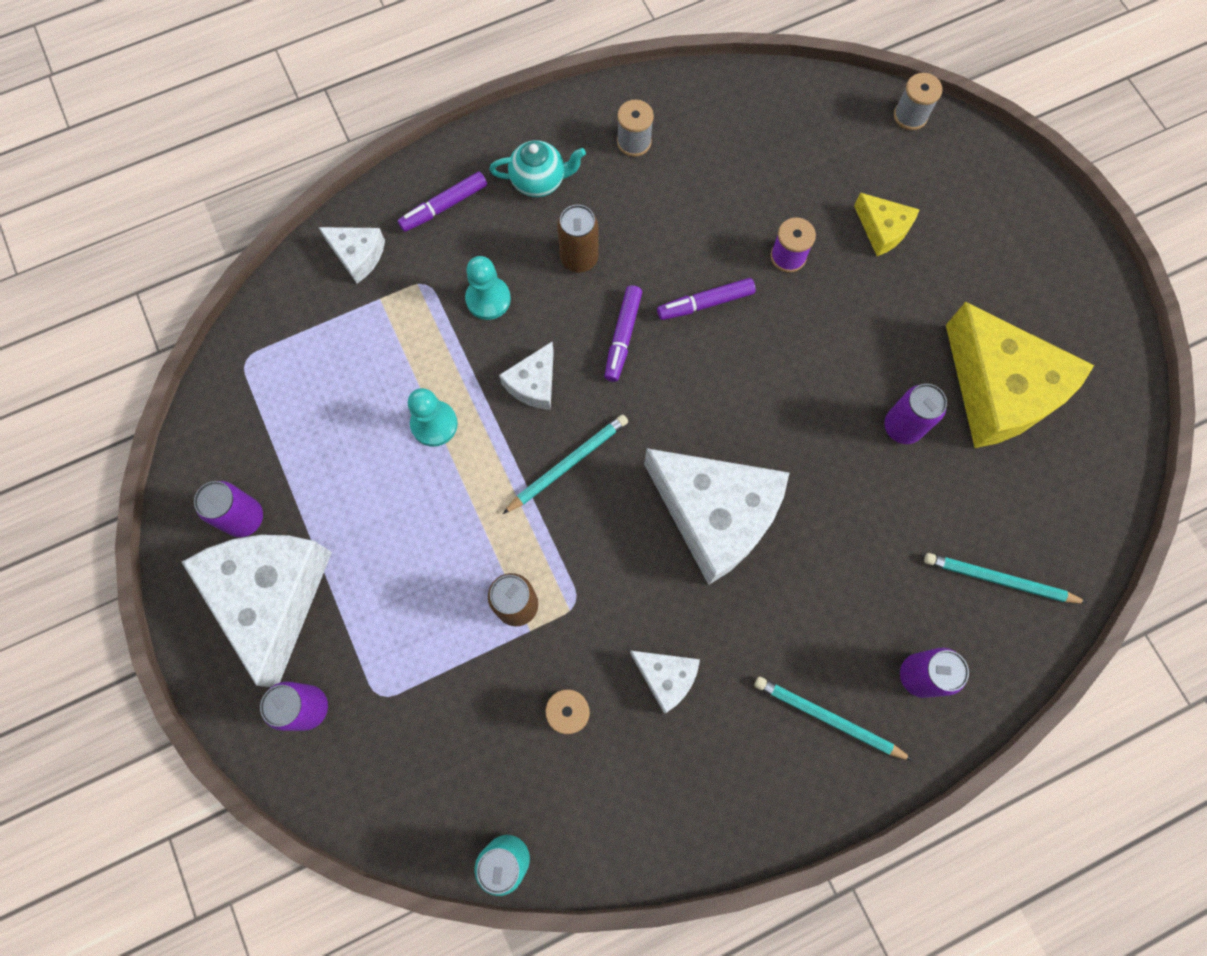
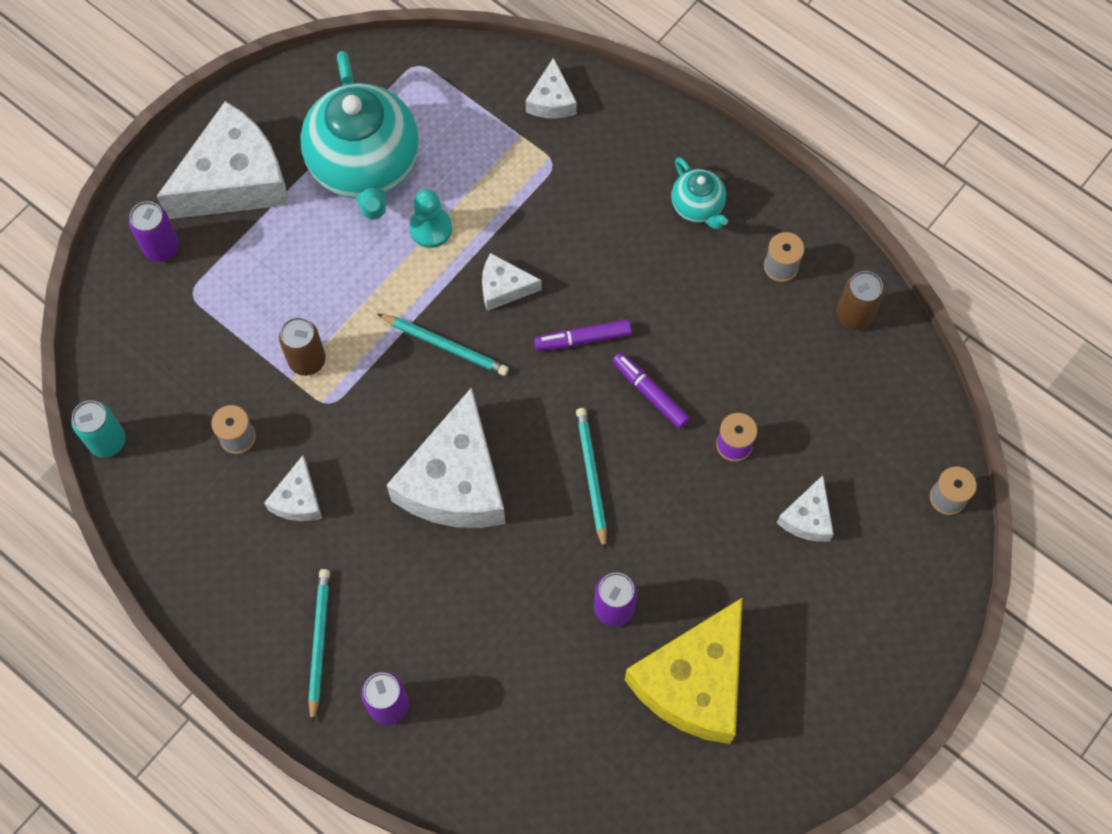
camera: 65 degrees right, 5 degrees down
purple can [194,481,263,537] -> none
purple marker [398,171,487,232] -> none
turquoise pawn [465,256,511,320] -> none
brown can [557,205,599,272] -> brown can moved to [836,271,884,330]
yellow cheese [854,193,920,256] -> white cheese [777,475,833,542]
turquoise pencil [924,553,1088,603] -> turquoise pencil moved to [576,408,607,550]
none -> turquoise teapot [300,51,419,220]

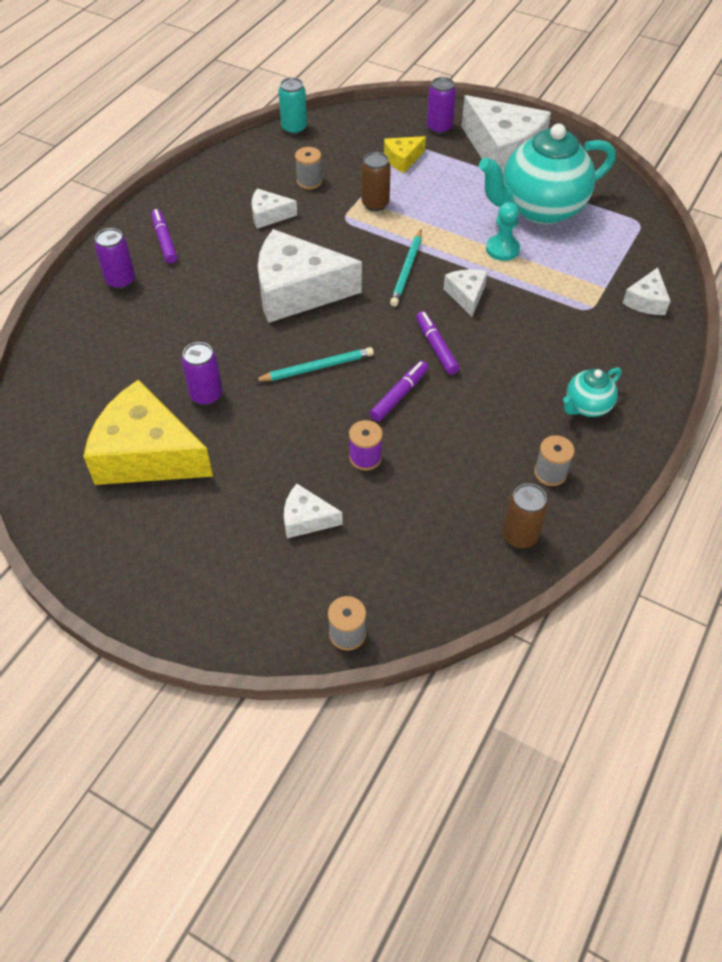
camera: 80 degrees right, 15 degrees down
turquoise pencil [308,569,330,723] -> purple marker [151,209,177,263]
white cheese [526,58,577,118] -> white cheese turned 60 degrees counterclockwise [623,268,670,315]
none -> yellow cheese [384,136,426,173]

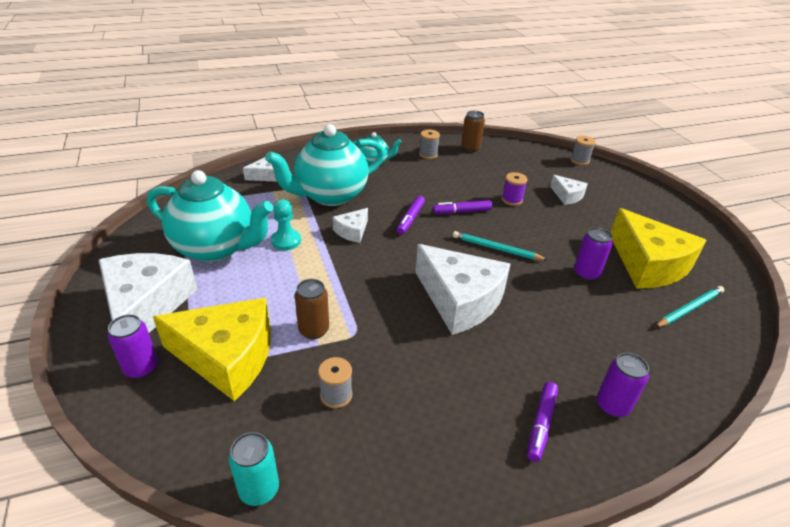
camera: 140 degrees left, 15 degrees down
white cheese [252,188,297,229] -> none
yellow cheese [384,136,426,173] -> yellow cheese [153,298,271,401], size x2.11
turquoise pencil [390,230,422,307] -> turquoise pencil moved to [655,286,724,328]
none -> turquoise teapot [265,124,385,206]

